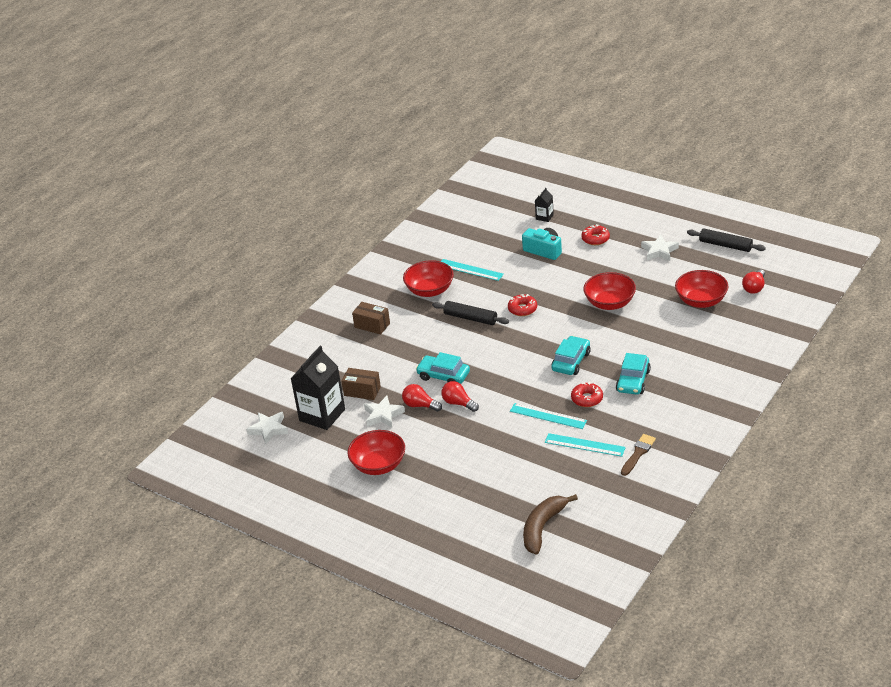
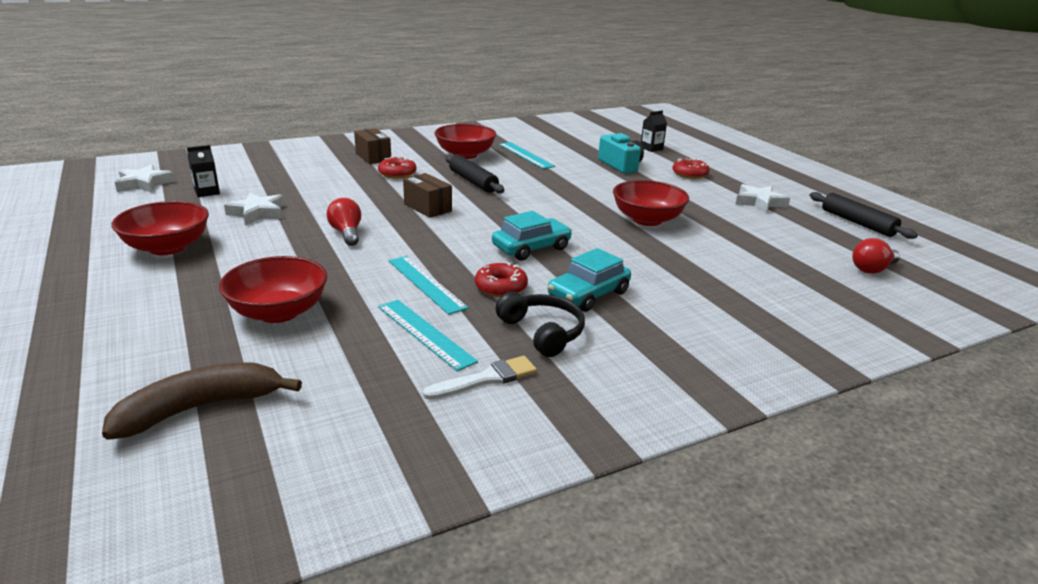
camera: 25 degrees right, 10 degrees down
black carton [290,346,345,430] -> black carton [187,145,220,197], size x0.47
brown box [341,368,381,400] -> brown box moved to [403,173,452,218]
red light bulb [402,384,442,411] -> none
turquoise car [416,352,470,384] -> none
red donut [508,294,537,316] -> red donut moved to [378,157,417,179]
brown brush [621,434,656,476] -> white brush [423,356,537,400]
red bowl [675,270,728,308] -> red bowl moved to [219,256,327,323]
none -> black headphones [496,291,585,357]

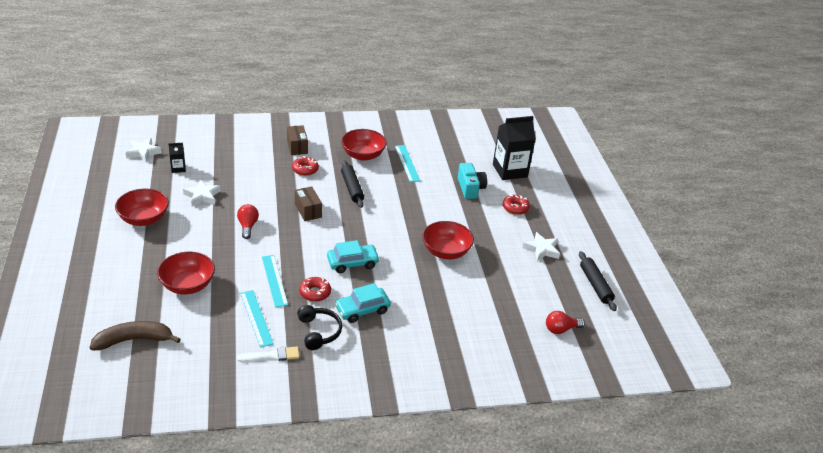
camera: 15 degrees right, 10 degrees up
black carton [641,110,667,152] -> black carton [493,116,536,180], size x2.15

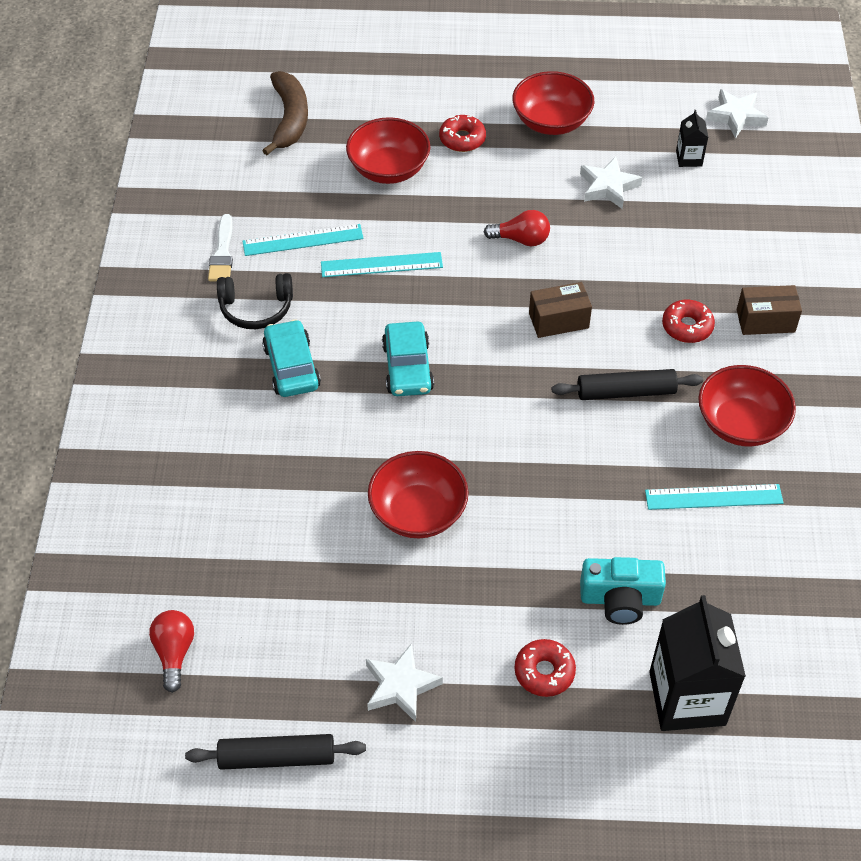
camera: 105 degrees right, 15 degrees up
red donut [299,277,331,302] -> red donut moved to [439,115,486,152]

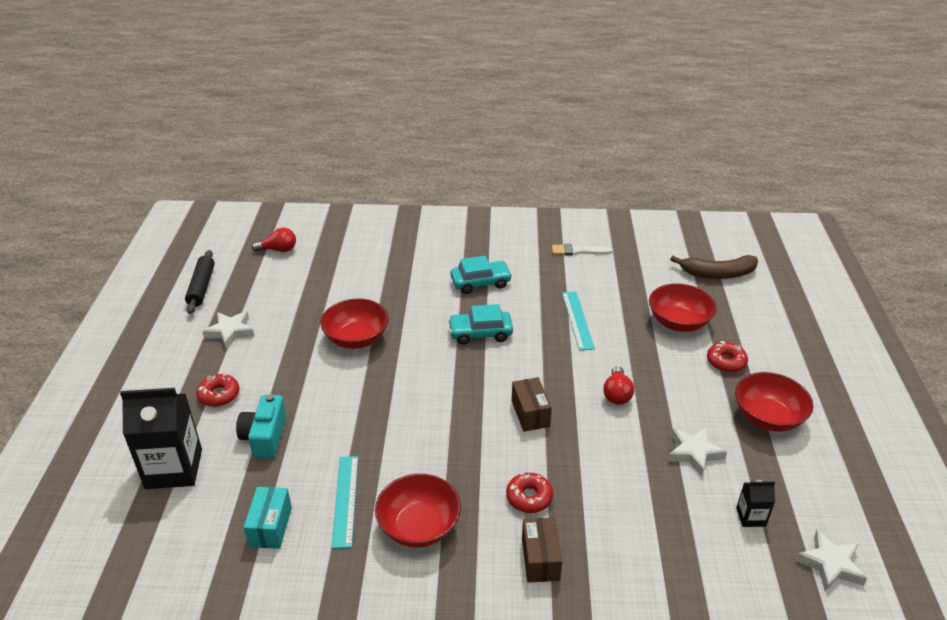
camera: 90 degrees right, 15 degrees down
black headphones [217,273,293,329] -> none
turquoise ruler [242,224,364,256] -> none
black rolling pin [552,369,703,400] -> none
none -> turquoise box [244,487,292,549]

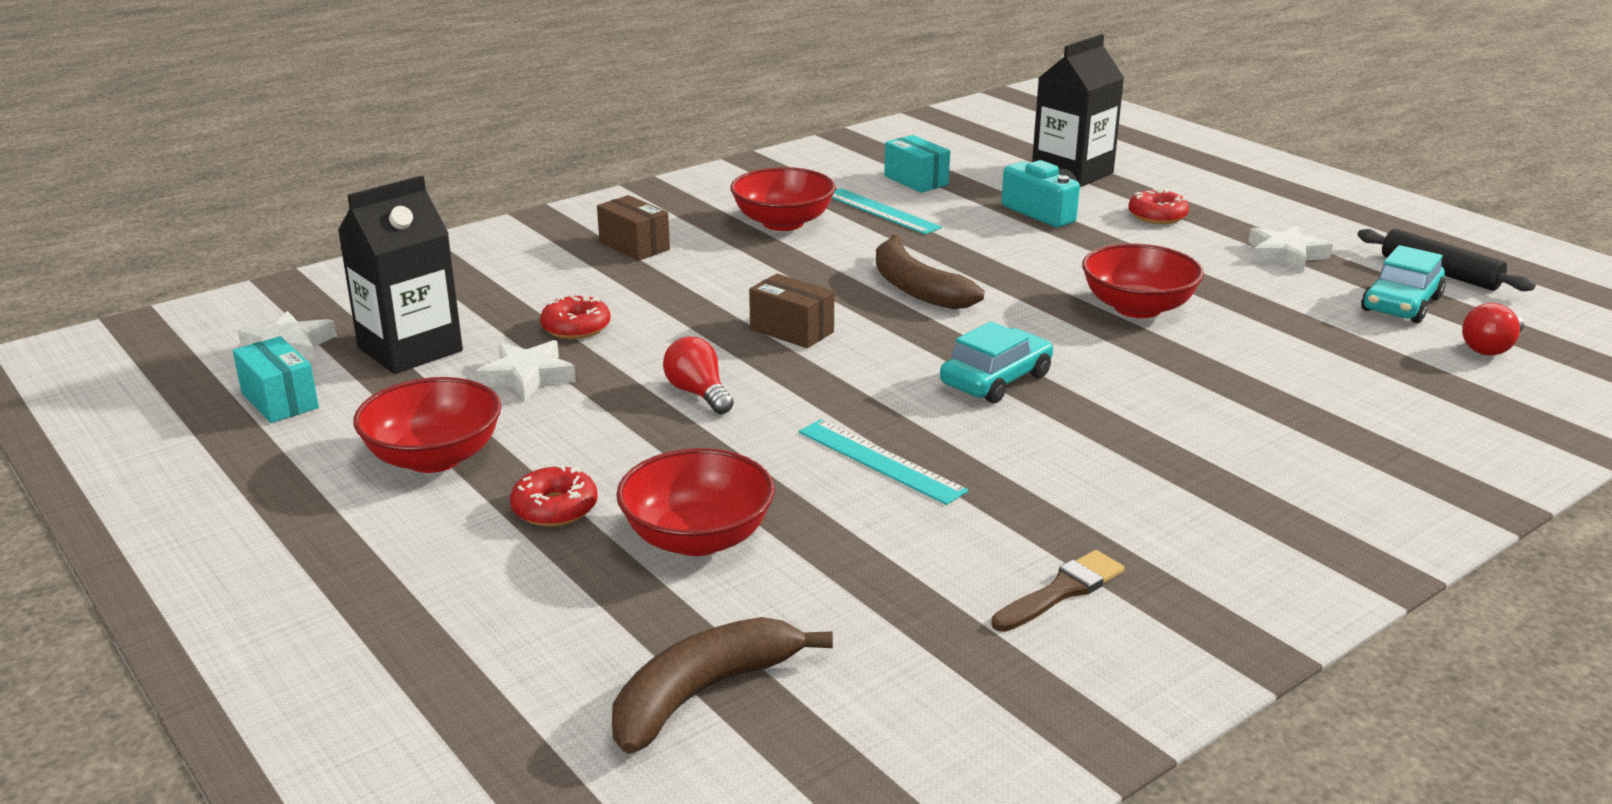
camera: 140 degrees right, 10 degrees down
turquoise car [451,256,512,294] -> turquoise car moved to [1361,245,1446,323]
red donut [506,473,553,513] -> red donut moved to [540,295,611,339]
white brush [552,244,613,256] -> brown brush [991,550,1124,632]
black carton [736,480,775,527] -> black carton [338,175,463,374], size x2.15
none -> turquoise box [233,336,319,423]
none -> brown banana [876,235,984,309]

